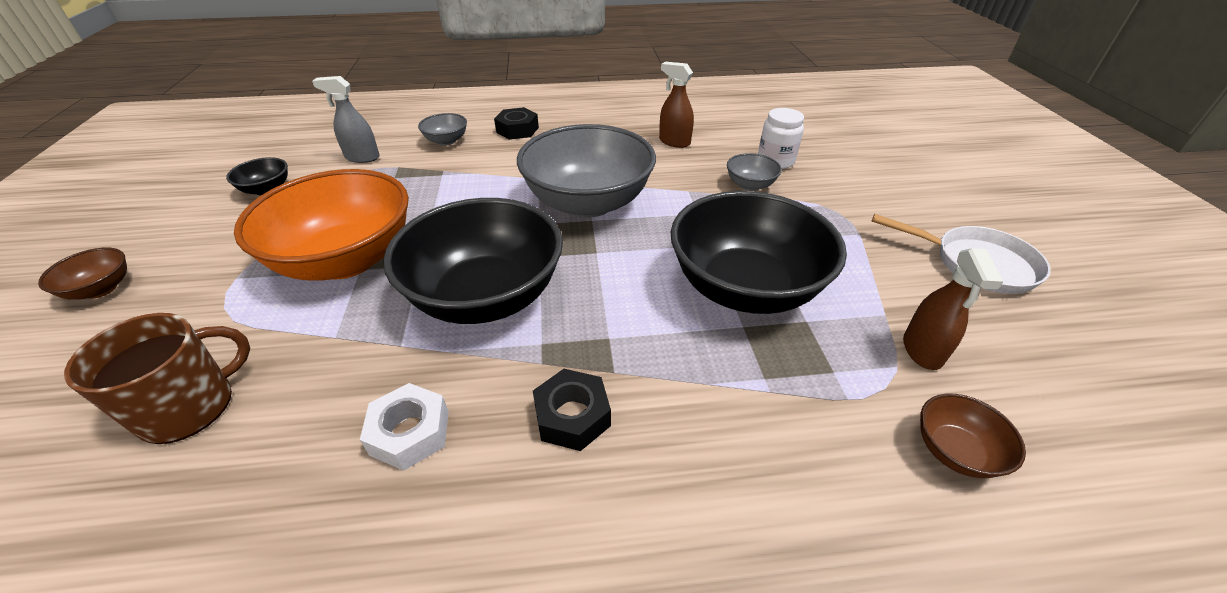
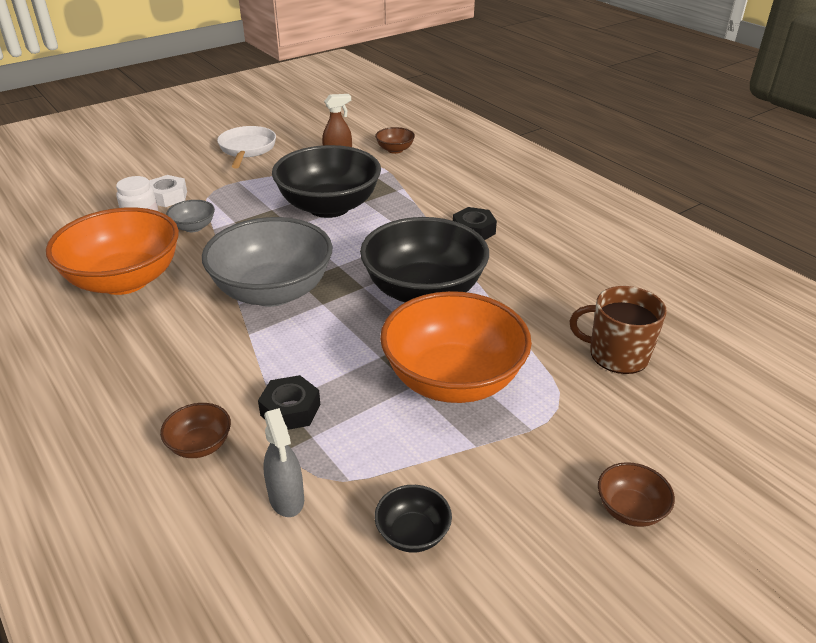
camera: 120 degrees left, 5 degrees down
white nut [360,383,449,471] -> white nut moved to [149,175,187,207]
grey bowl [418,113,467,146] -> brown bowl [160,403,231,458]
black nut [494,107,539,140] -> black nut moved to [258,375,320,430]
brown spray bottle [659,62,694,148] -> orange bowl [46,207,179,295]

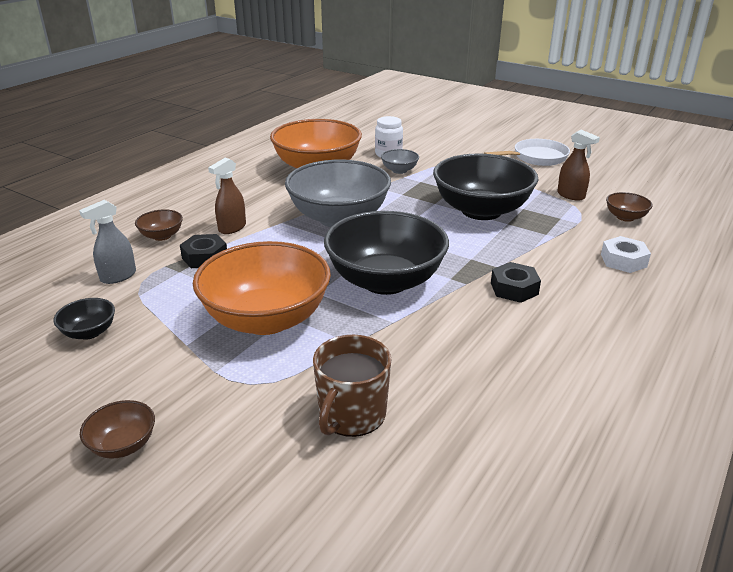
camera: 70 degrees right, 5 degrees down
white nut [149,175,187,207] -> white nut moved to [601,236,651,273]
brown mug [570,286,667,374] -> brown mug turned 150 degrees counterclockwise [313,335,392,437]
none -> brown spray bottle [208,158,246,234]

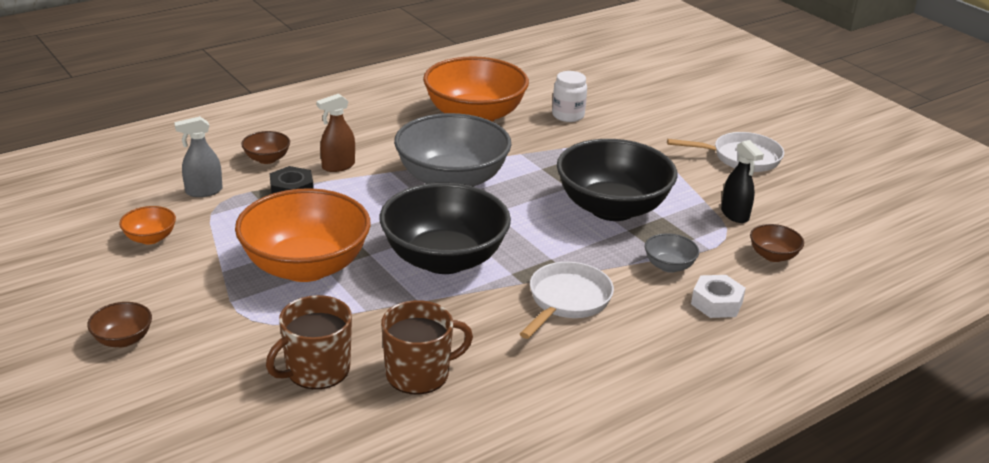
camera: 20 degrees right, 0 degrees up
black bowl [53,298,115,340] -> orange bowl [119,206,176,244]
grey bowl [381,149,419,174] -> grey bowl moved to [645,233,699,273]
black nut [491,262,541,303] -> white pan [520,262,614,339]
brown spray bottle [557,130,600,201] -> black spray bottle [721,140,764,223]
none -> brown mug [381,300,473,395]

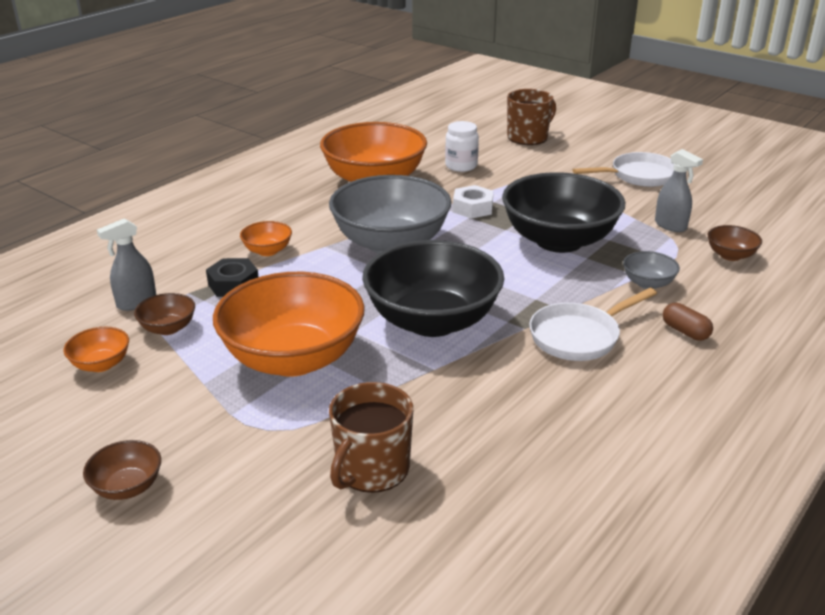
camera: 15 degrees left, 0 degrees up
brown bowl [241,131,290,164] -> brown bowl moved to [134,293,195,335]
brown spray bottle [316,94,355,172] -> orange bowl [240,221,292,256]
brown mug [381,300,473,395] -> brown mug moved to [507,89,556,145]
white pan [520,262,614,339] -> white pan turned 135 degrees counterclockwise [529,288,657,361]
white nut [691,275,746,318] -> white nut moved to [453,185,493,219]
black spray bottle [721,140,764,223] -> grey spray bottle [655,149,703,232]
none -> brown capsule [663,303,713,341]

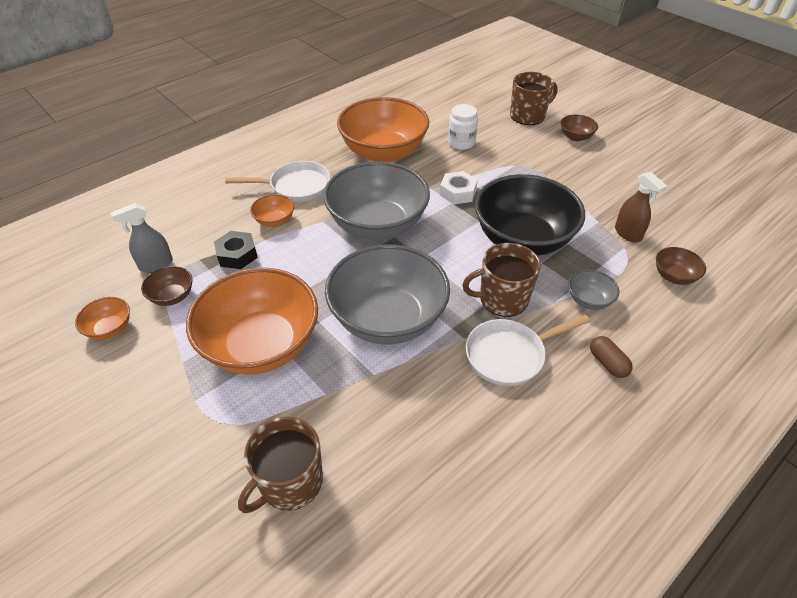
camera: 10 degrees right, 15 degrees up
brown bowl [83,440,161,500] -> brown bowl moved to [560,115,598,141]
black bowl [362,240,504,337] -> grey bowl [325,244,450,345]
white pan [573,152,674,187] -> white pan moved to [225,161,330,202]
grey spray bottle [655,149,703,232] -> brown spray bottle [615,172,667,243]
none -> brown mug [462,243,541,317]

